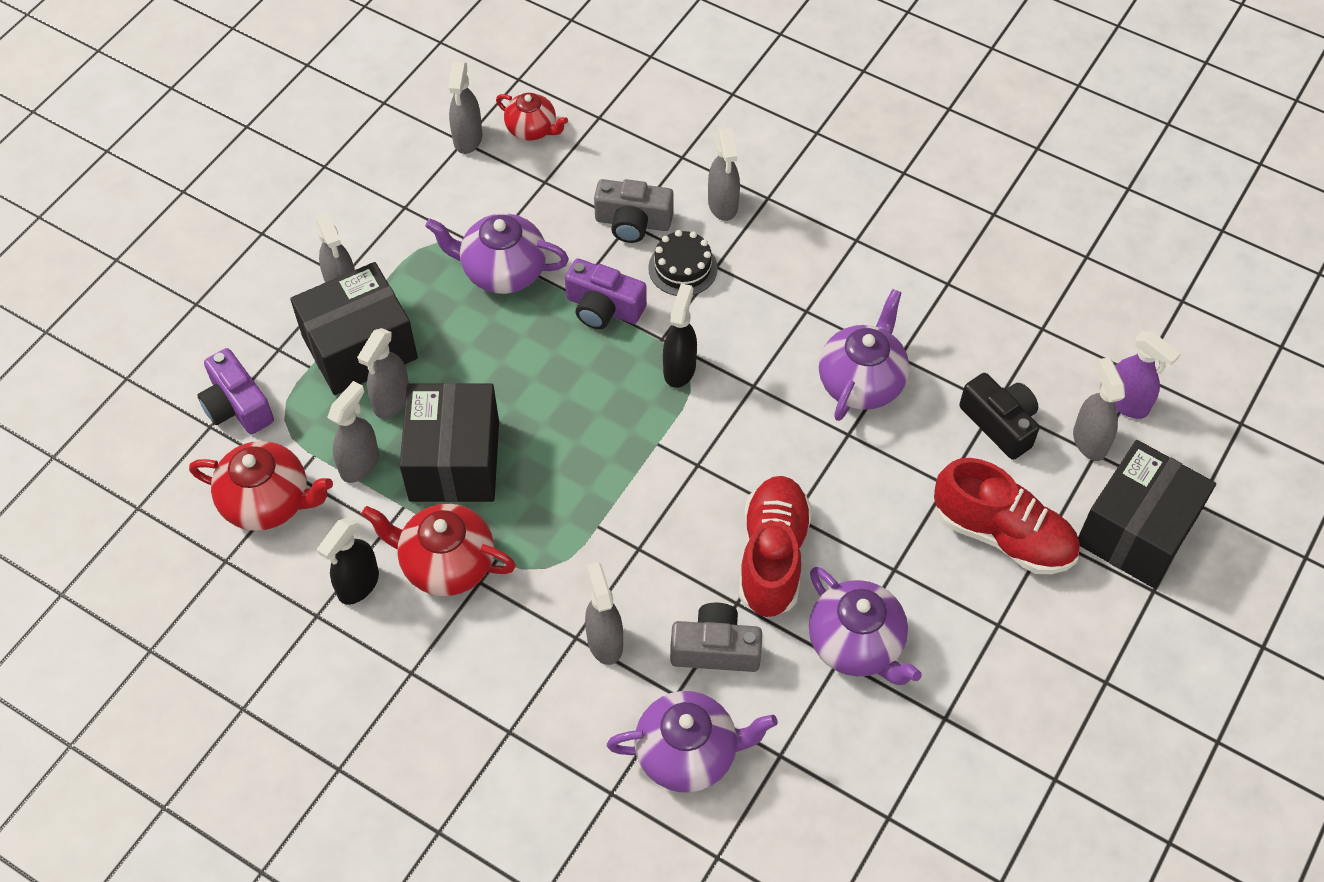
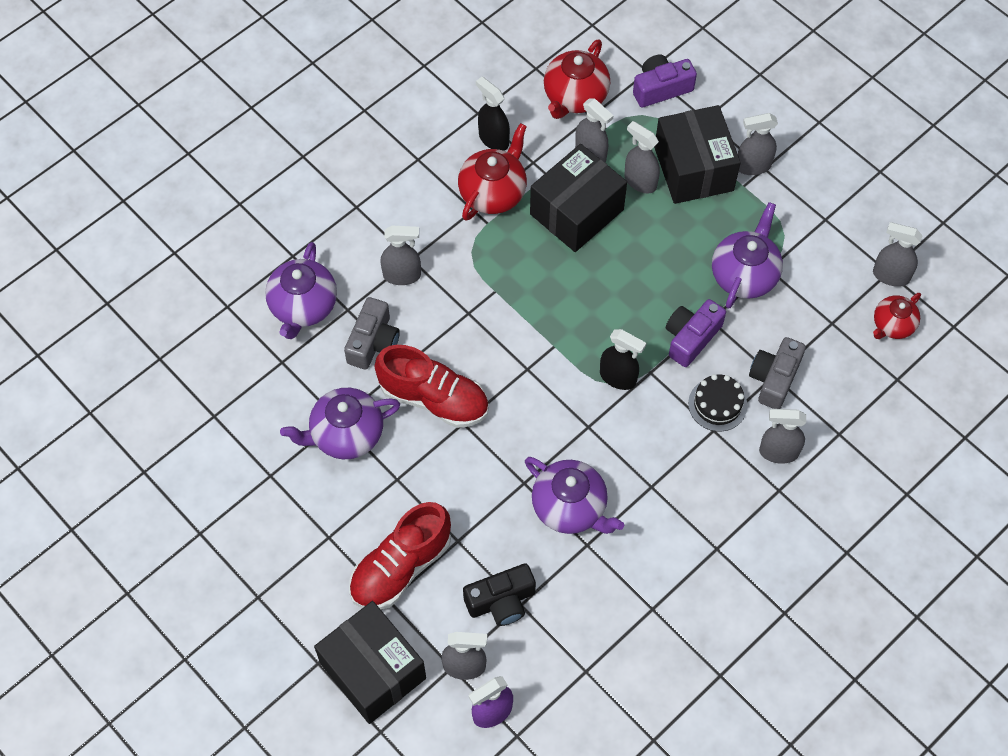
camera: 105 degrees right, 5 degrees up
black box [400,383,499,502] -> black box turned 60 degrees counterclockwise [530,144,627,252]

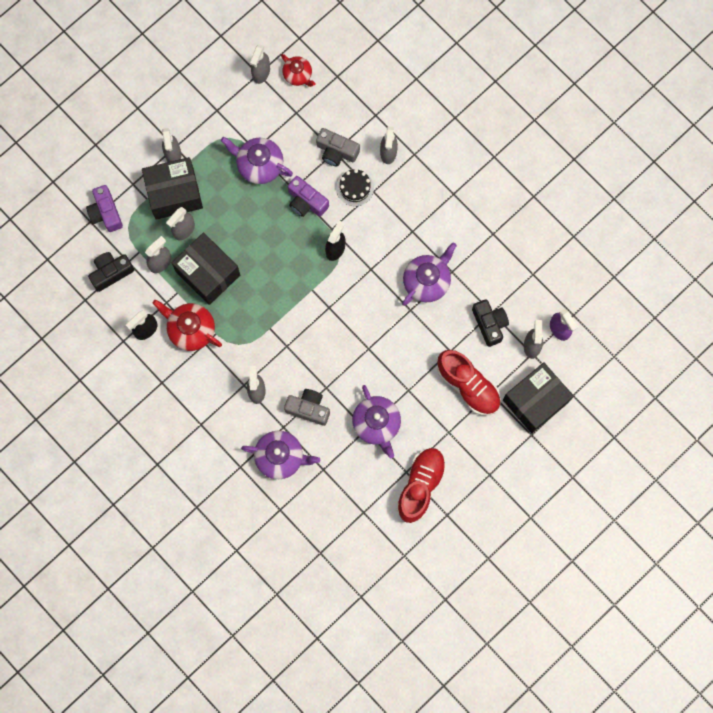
camera: 90 degrees left, 15 degrees up
red shoe [375,345,489,428] -> red shoe moved to [396,448,447,523]
red teapot [544,40,610,119] -> black camera [88,252,134,292]

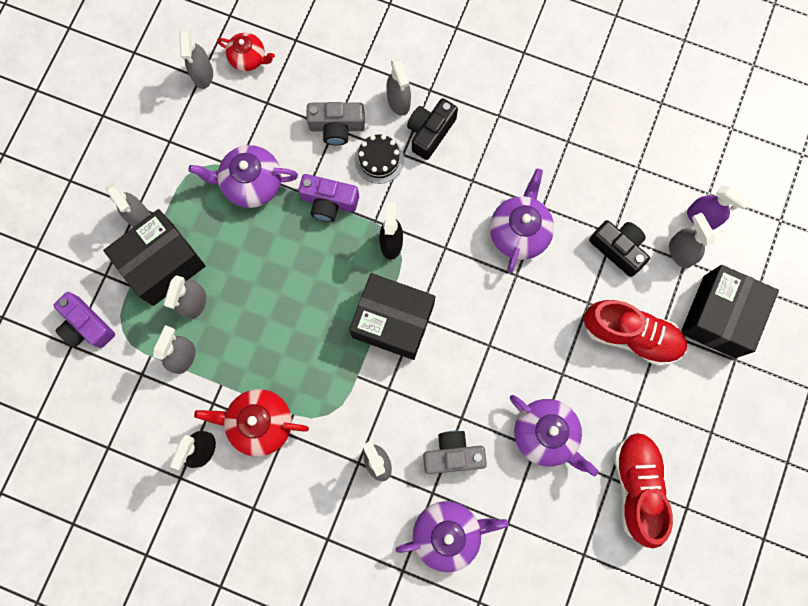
camera: 25 degrees left, 0 degrees up
black camera [88,252,134,292] -> black camera moved to [407,98,458,160]
black box [172,233,240,305] -> black box moved to [349,273,436,360]

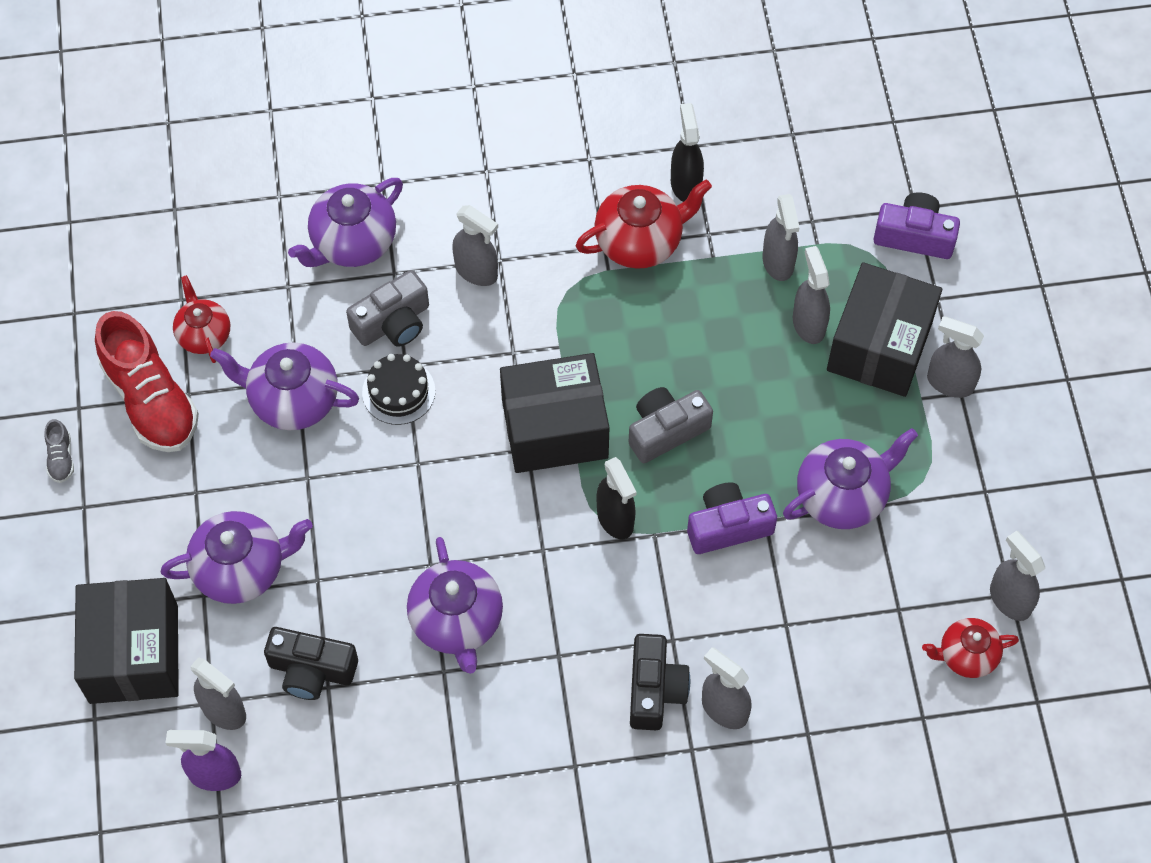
camera: 150 degrees right, 15 degrees down
grey camera [306,102,365,146] -> grey camera moved to [629,387,713,463]
black cake [355,134,404,184] -> black cake moved to [362,354,435,425]
red shoe [584,300,687,366] -> purple teapot [161,511,313,604]
none -> grey shoe [44,419,74,483]
none -> red teapot [173,275,230,363]

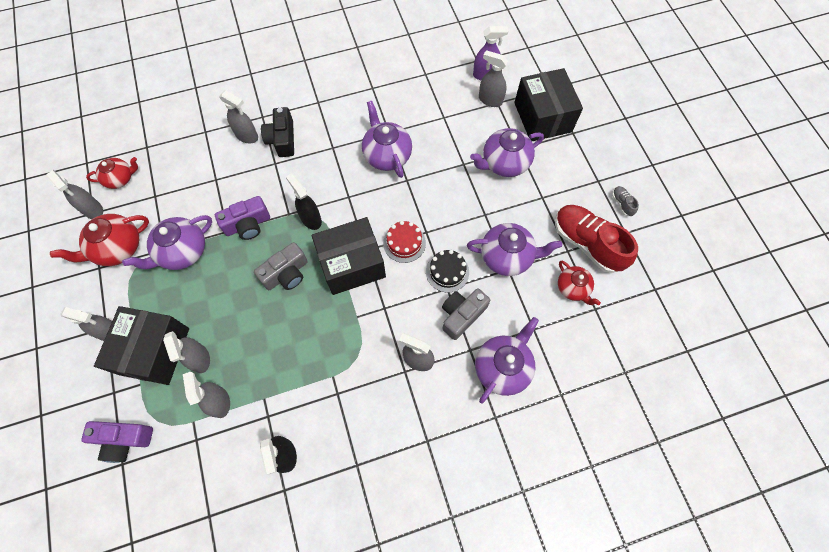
camera: 170 degrees right, 5 degrees up
black camera [264,627,358,700] -> none
red teapot [576,180,712,269] -> red teapot moved to [50,214,149,266]
none -> red cake [383,221,426,263]

